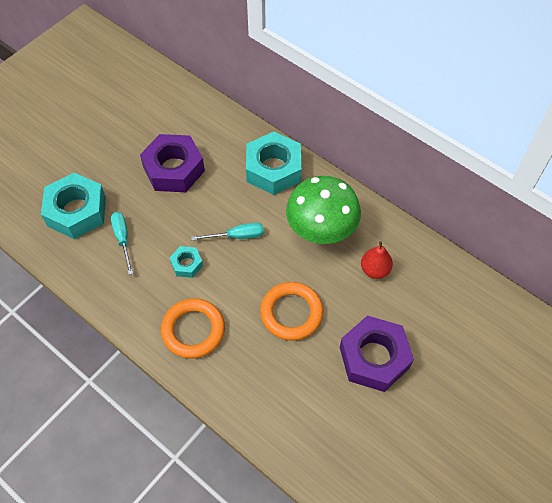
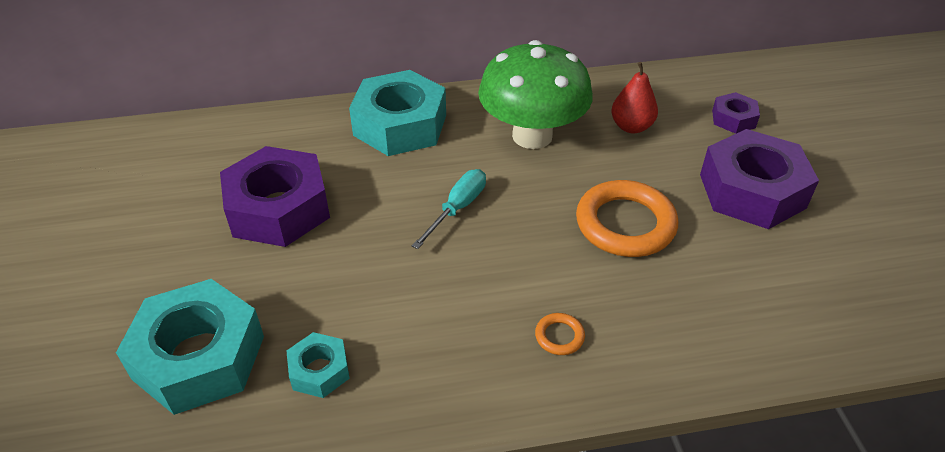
camera: 50 degrees left, 15 degrees down
turquoise screwdriver [111,212,133,275] -> none
orange ring [161,298,225,359] -> orange ring [535,313,585,355], size x0.43
turquoise nut [170,246,203,278] -> turquoise nut moved to [286,332,350,398]
none -> purple nut [712,92,760,134]

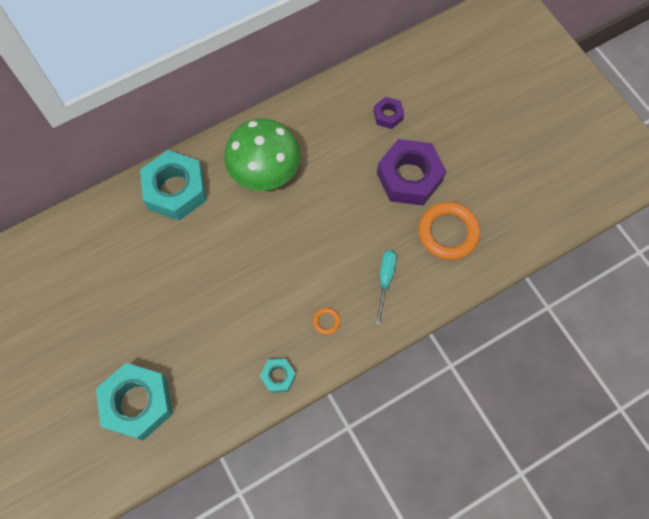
camera: 20 degrees left, 25 degrees up
purple nut [220,146,330,247] -> none
turquoise nut [286,332,350,398] -> turquoise nut moved to [260,359,296,393]
turquoise screwdriver [412,169,486,249] -> turquoise screwdriver moved to [376,250,397,325]
orange ring [576,180,678,257] -> orange ring moved to [418,202,480,260]
red pear [611,62,658,133] -> none

